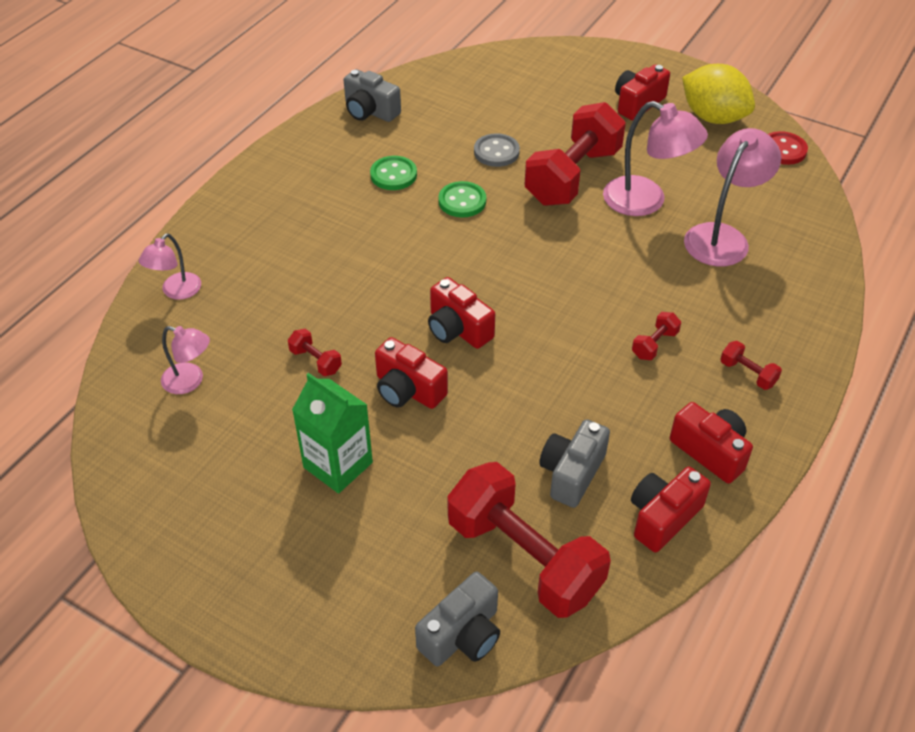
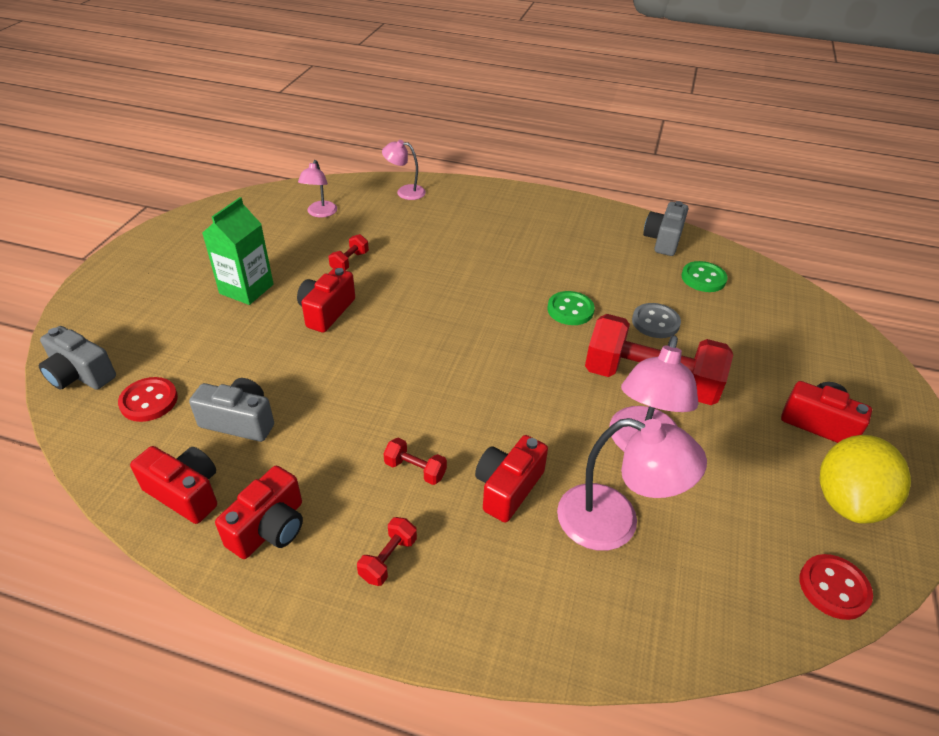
camera: 75 degrees right, 5 degrees down
green button [370,156,417,190] -> green button moved to [681,261,728,292]
red camera [428,277,495,349] -> red camera moved to [475,435,548,523]
red dumbbell [447,462,611,618] -> red button [118,377,178,422]

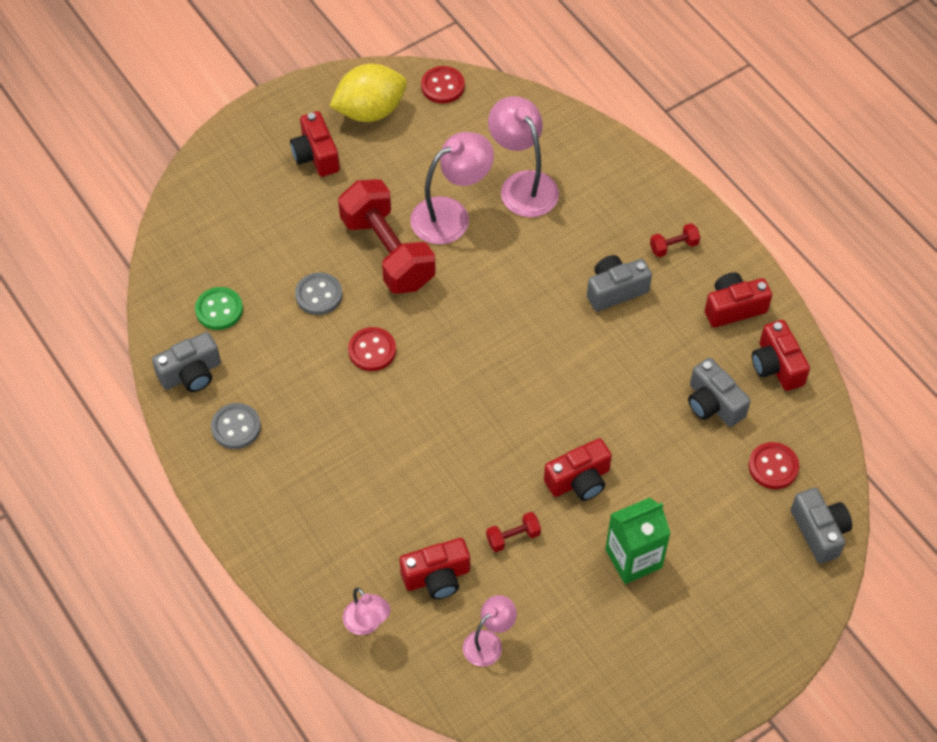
camera: 140 degrees left, 15 degrees up
red dumbbell [383,438,447,485] -> grey camera [587,255,652,311]
red camera [475,435,548,523] -> red camera moved to [400,538,470,599]
green button [547,291,595,325] -> red button [348,327,396,371]
none -> grey button [211,403,261,449]

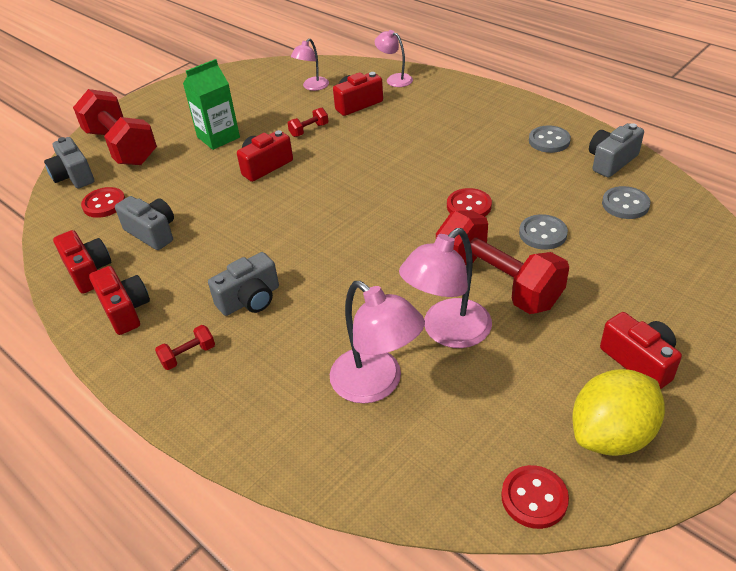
camera: 170 degrees right, 15 degrees down
green button [195,287,243,330] -> grey button [602,186,650,219]
red camera [705,272,772,328] -> red camera turned 90 degrees counterclockwise [89,266,150,335]
none -> red dumbbell [73,89,157,165]

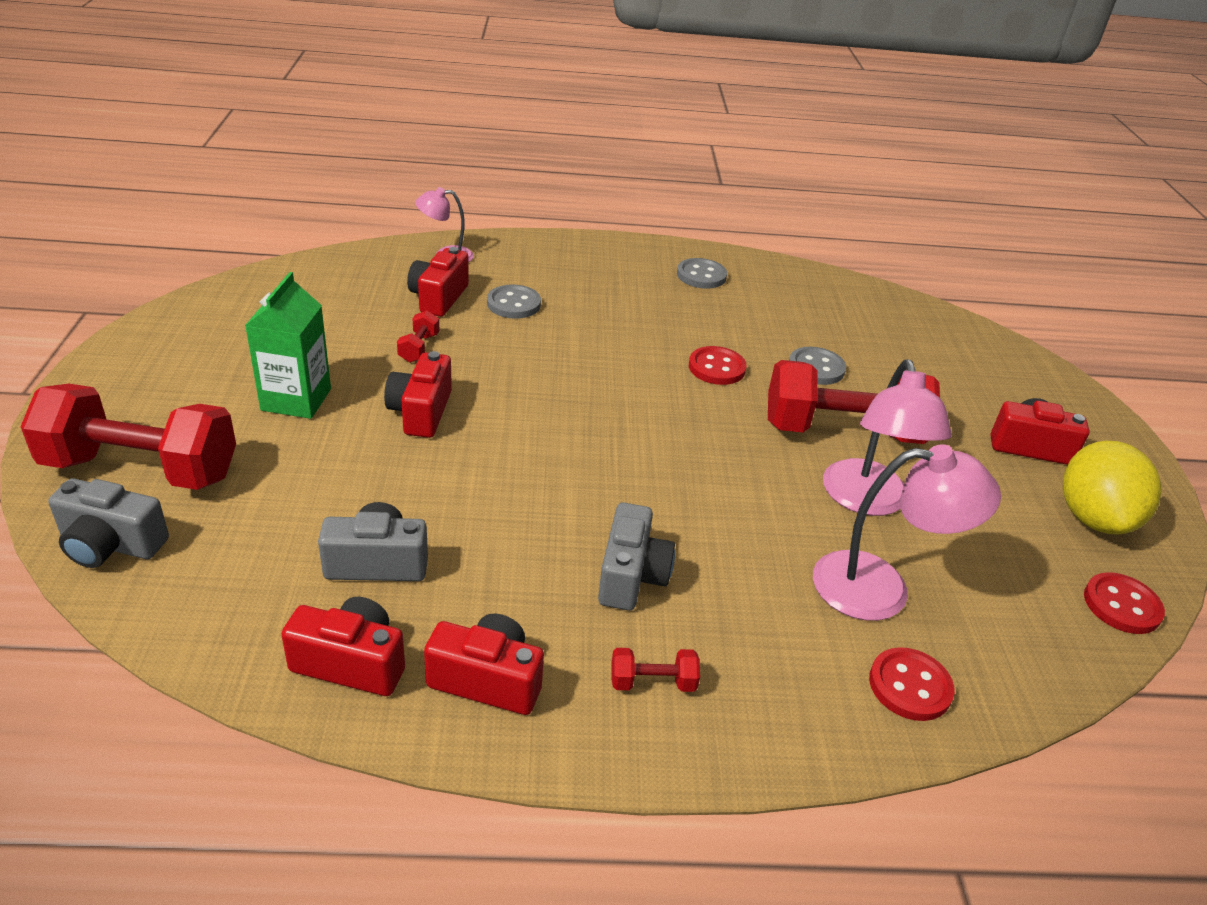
camera: 50 degrees left, 5 degrees down
red button [81,187,125,218] -> red button moved to [869,647,955,721]
red dumbbell [155,325,215,370] -> red dumbbell turned 75 degrees clockwise [611,648,700,692]
pink lamp [291,39,329,91] -> none
grey camera [589,123,644,178] -> none
grey button [602,186,650,219] -> grey button moved to [487,285,541,319]

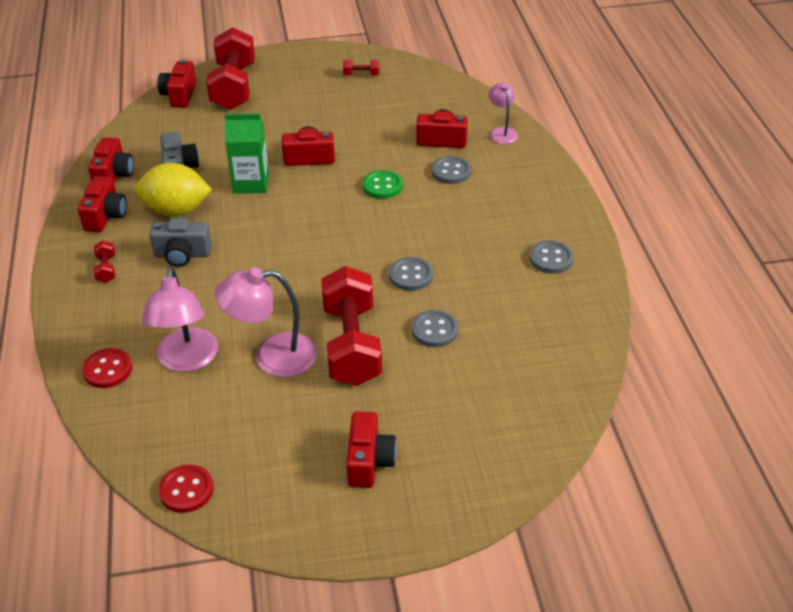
camera: 85 degrees right, 5 degrees up
grey camera [48,479,169,568] -> red camera [158,60,196,108]
green carton [245,272,331,419] -> green carton moved to [225,114,269,194]
red dumbbell [397,310,439,363] -> red dumbbell moved to [343,60,379,76]
red button [689,346,747,385] -> grey button [389,257,433,291]
yellow lemon [1063,441,1162,535] -> yellow lemon moved to [135,163,212,216]
none -> green button [363,170,403,199]

